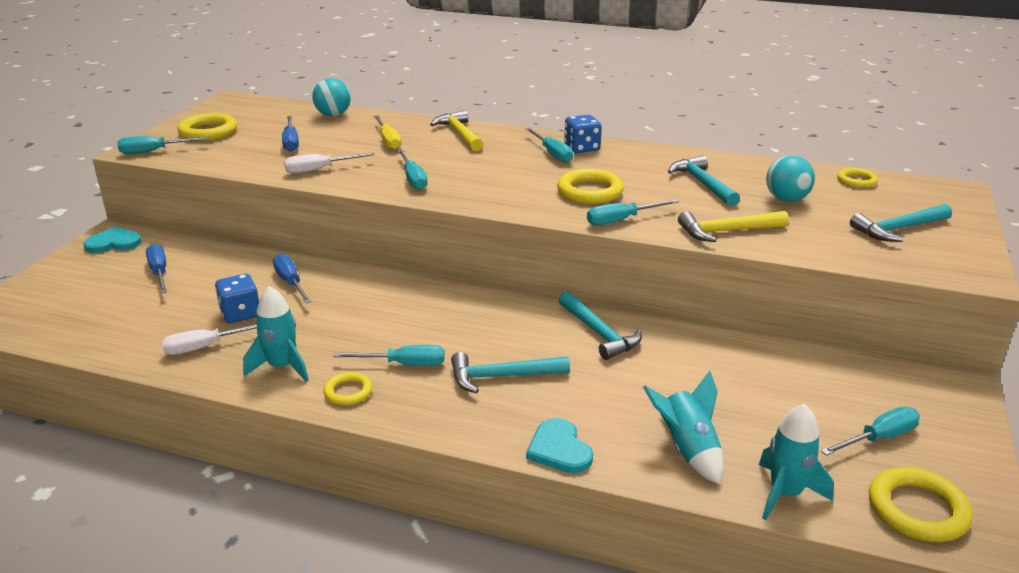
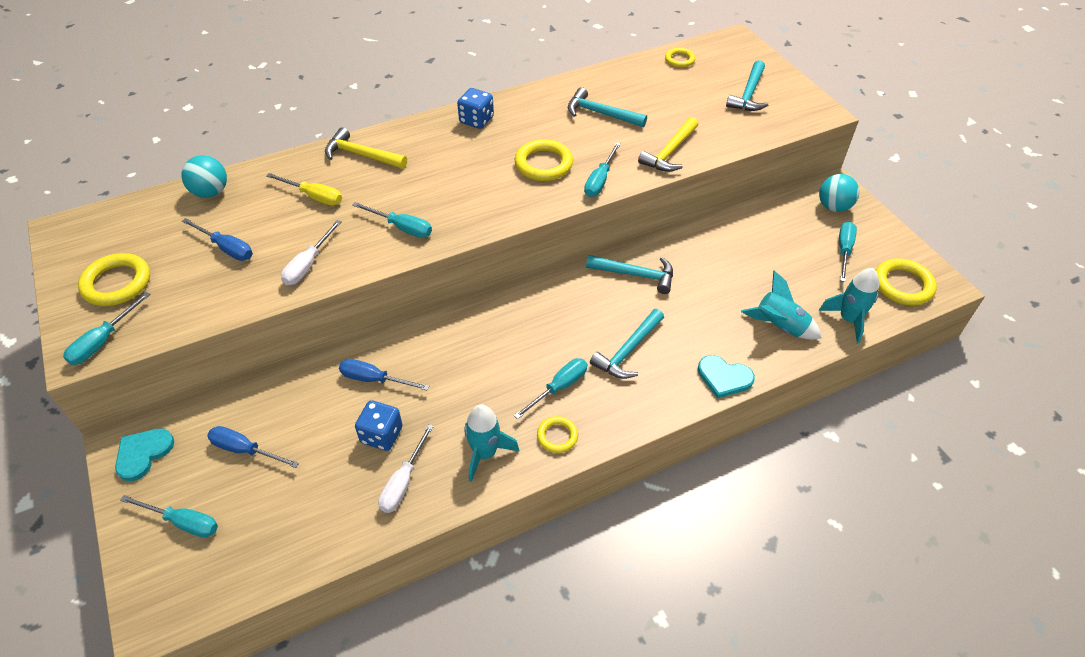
camera: 45 degrees left, 20 degrees up
turquoise screwdriver [525,127,573,163] -> turquoise screwdriver moved to [120,495,218,538]
turquoise ball [766,155,815,202] -> turquoise ball moved to [819,174,859,212]

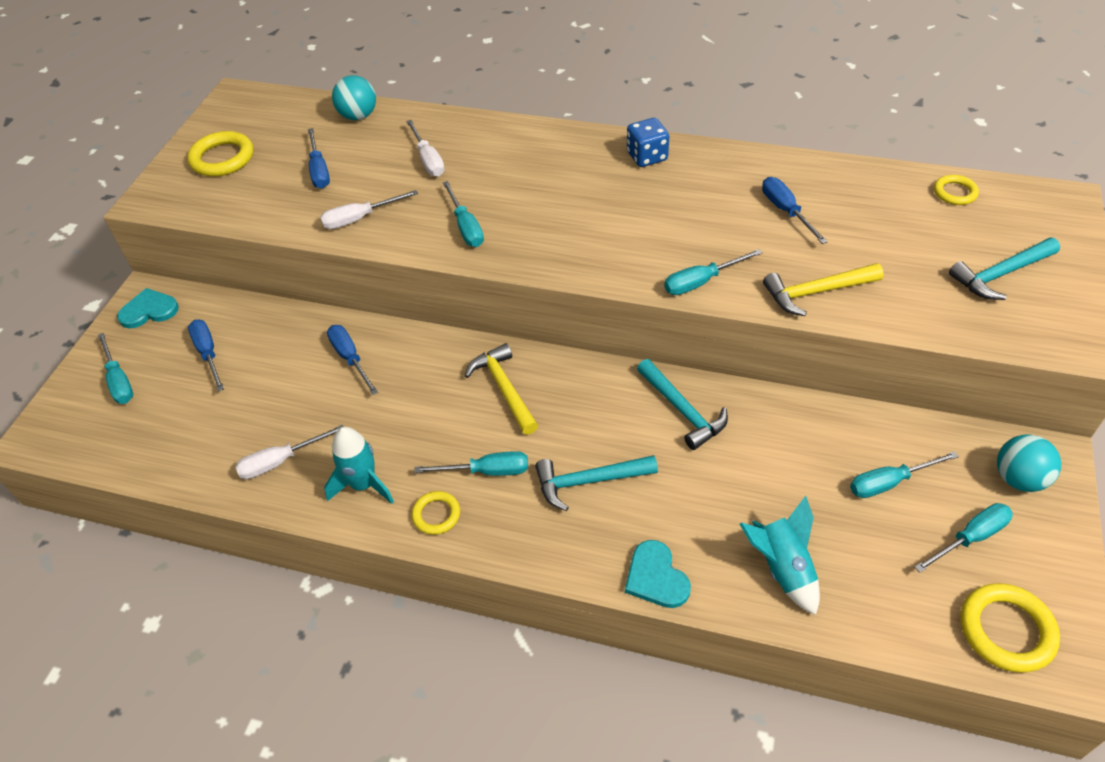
camera: 45 degrees right, 0 degrees up
turquoise screwdriver [63,292,151,365] -> turquoise screwdriver moved to [850,451,959,498]
yellow screwdriver [266,173,342,206] -> white screwdriver [406,120,445,177]
yellow hammer [325,128,407,169] -> yellow hammer moved to [465,343,538,435]
blue dice [355,400,403,451] -> none
yellow ring [515,139,573,181] -> none
turquoise hammer [568,87,647,127] -> blue screwdriver [762,177,828,244]
turquoise rocket [819,268,879,343] -> none

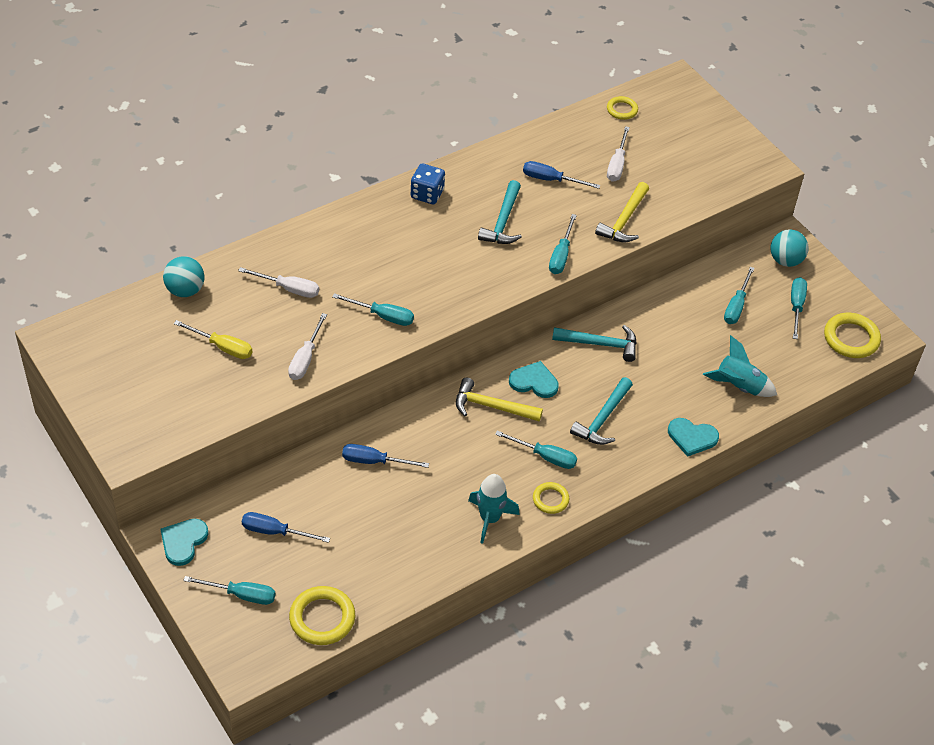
camera: 55 degrees left, 0 degrees up
yellow ring [187,131,253,177] -> yellow ring moved to [289,586,355,645]
white screwdriver [235,425,343,479] -> white screwdriver moved to [607,126,630,182]
blue screwdriver [308,128,330,188] -> yellow screwdriver [174,320,252,359]
turquoise screwdriver [414,451,528,476] -> turquoise screwdriver turned 75 degrees clockwise [495,431,577,469]
turquoise hammer [949,238,1060,300] -> turquoise hammer moved to [478,180,522,244]
none -> turquoise heart [509,361,559,398]

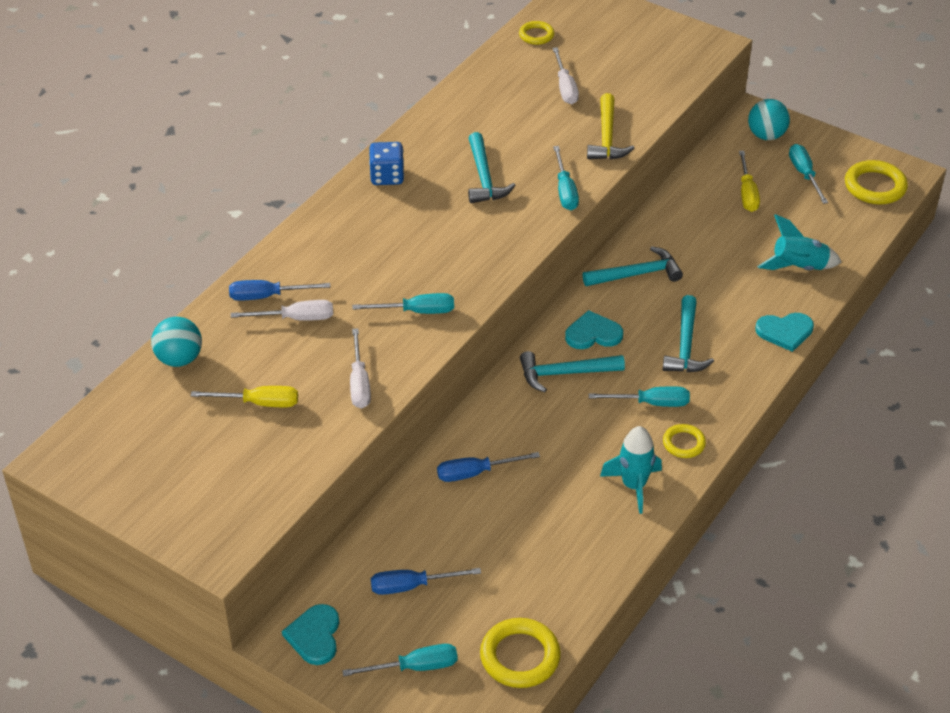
camera: 20 degrees left, 5 degrees down
yellow hammer [456,378,543,422] -> turquoise hammer [520,351,625,392]
blue screwdriver [523,161,600,189] -> blue screwdriver moved to [229,280,330,301]
turquoise screwdriver [724,267,755,324] -> yellow screwdriver [739,151,760,212]

